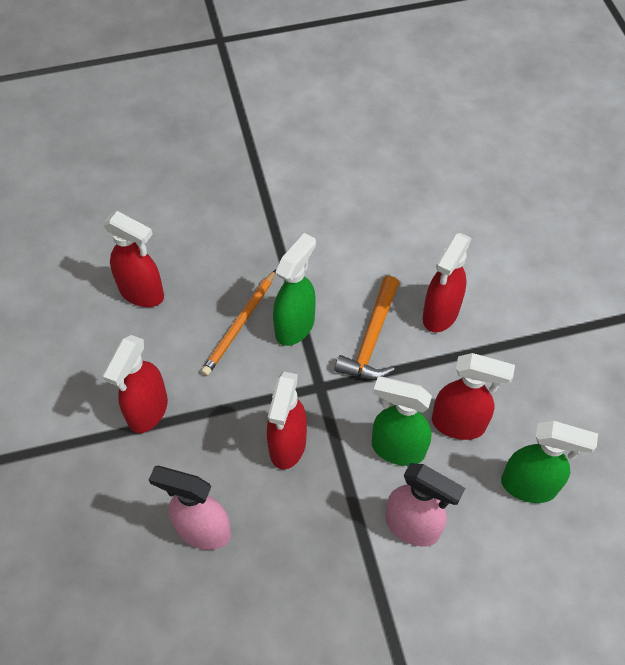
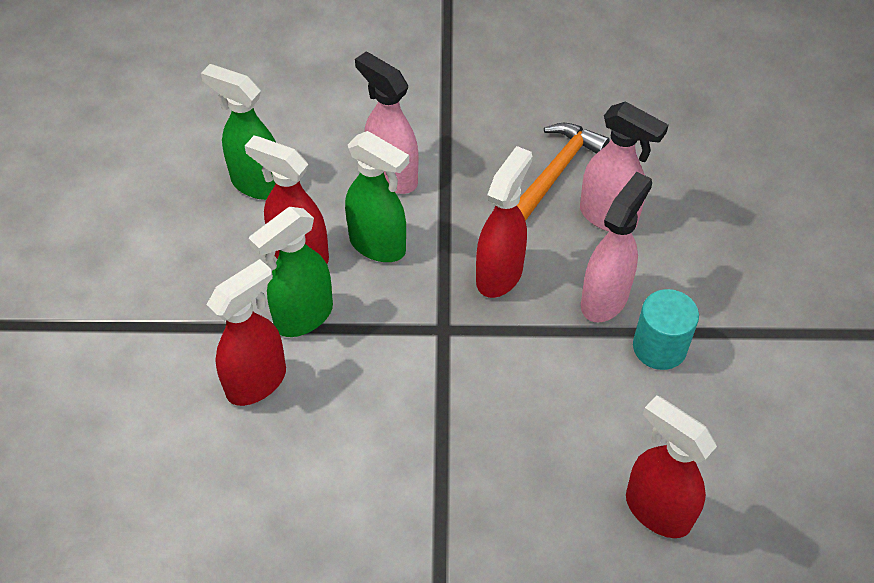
camera: 165 degrees left, 5 degrees down
red spray bottle [103,335,168,433] -> turquoise cylinder [633,289,699,370]
orange pencil [201,270,276,376] -> none
green spray bottle [273,233,316,346] -> green spray bottle moved to [249,207,333,337]
orange hammer [334,276,399,379] -> orange hammer moved to [517,123,610,221]
none -> pink spray bottle [581,172,652,322]

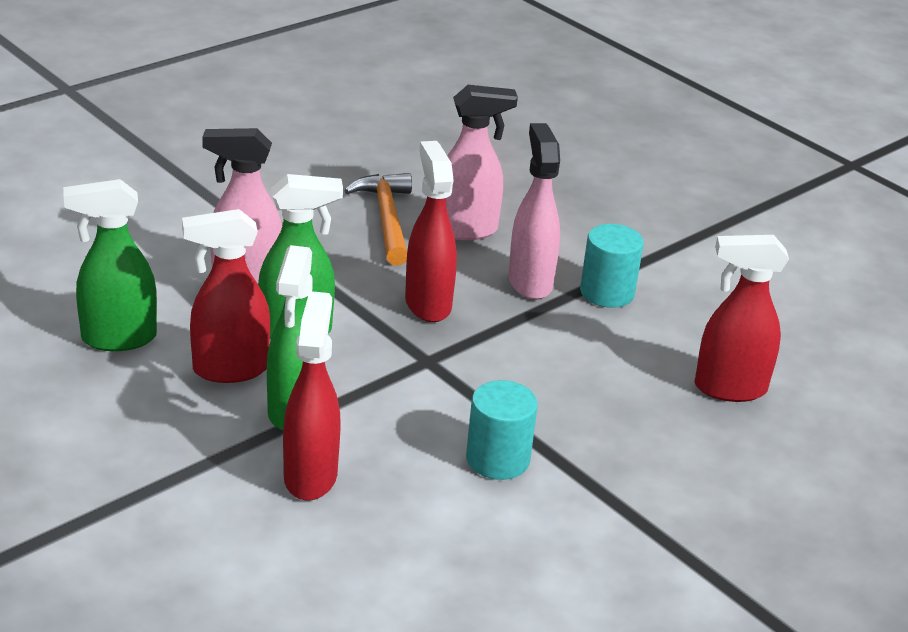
camera: 45 degrees left, 20 degrees down
none -> turquoise cylinder [466,380,538,480]

